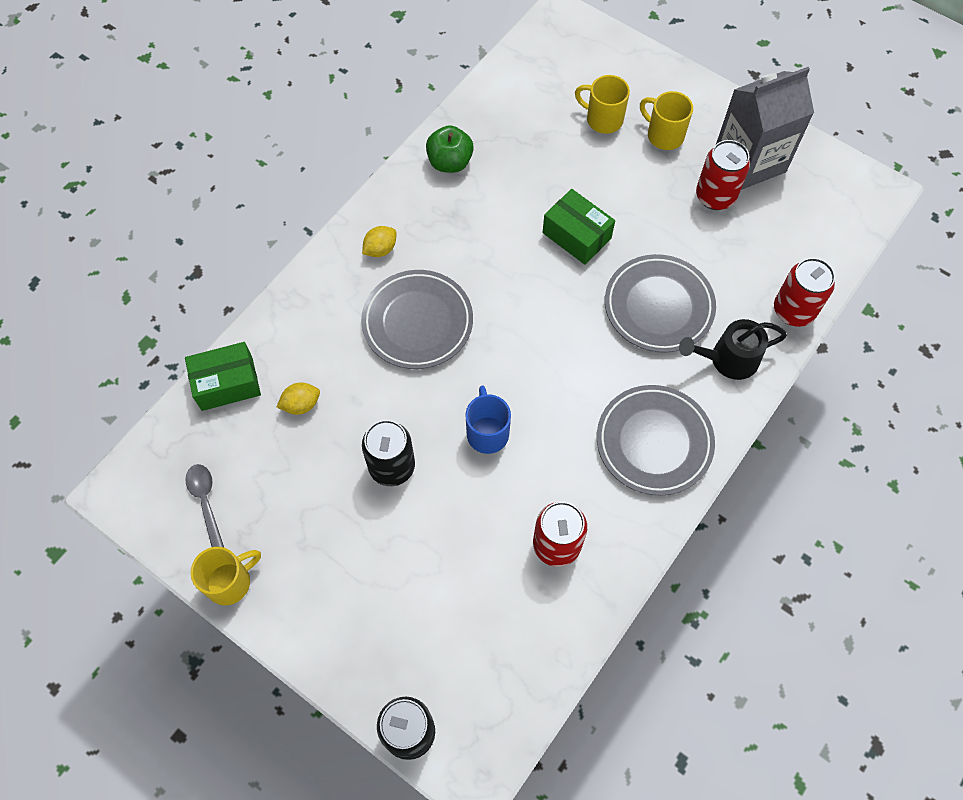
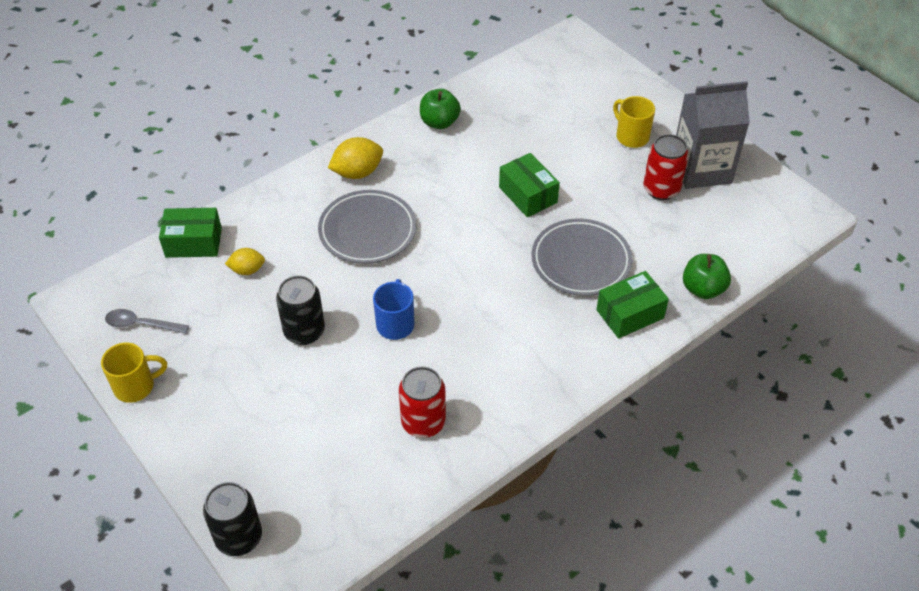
camera: 15 degrees right, 15 degrees down
grey spoon [185,464,224,547] -> grey spoon turned 75 degrees counterclockwise [105,309,189,334]
yellow lemon [362,226,396,257] -> yellow lemon [328,137,383,179], size x1.60
yellow mug [575,75,630,134] -> none
grey plate [597,385,715,496] -> none
black watering can [679,319,787,380] -> green box [597,271,669,338]
red can [774,258,835,327] -> green apple [683,254,731,299]

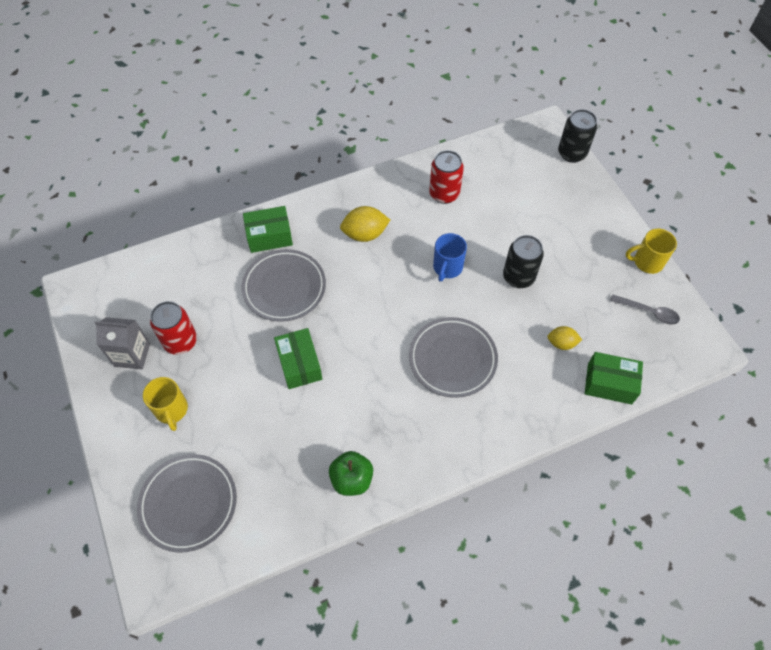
camera: 165 degrees left, 10 degrees up
yellow lemon [328,137,383,179] -> yellow lemon moved to [340,206,390,242]
grey carton [676,81,750,189] -> grey carton [95,317,150,369], size x0.64
green apple [683,254,731,299] -> none
none -> grey plate [137,454,237,552]

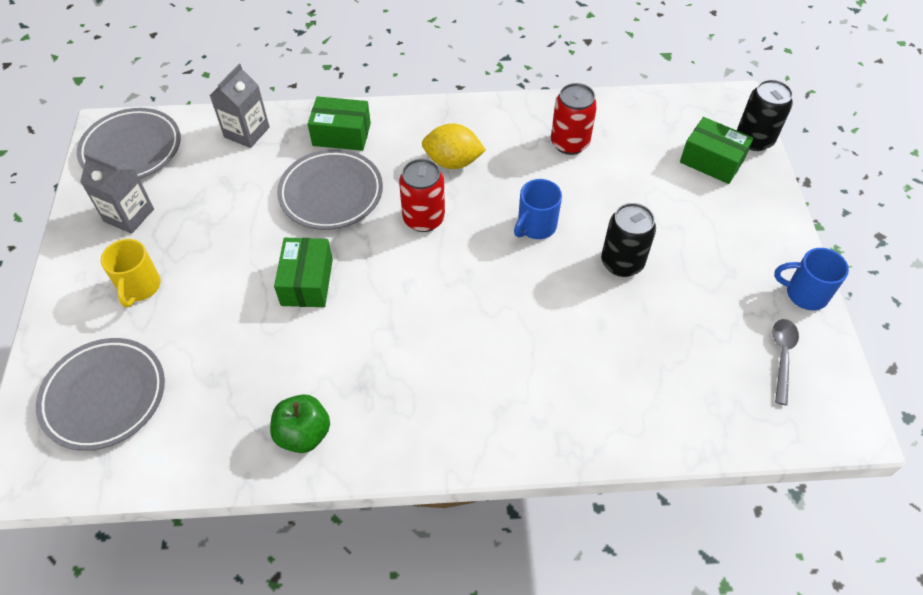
camera: 20 degrees right, 5 degrees down
red can [150,301,197,355] -> red can moved to [399,159,445,232]
grey plate [409,317,498,398] -> grey plate moved to [77,108,181,179]
yellow lemon [547,326,582,350] -> none
green box [585,352,643,404] -> green box moved to [680,117,753,184]
grey spoon [610,294,680,325] -> grey spoon turned 120 degrees counterclockwise [772,319,799,405]
yellow mug [626,229,677,274] -> blue mug [774,248,849,311]
none -> grey carton [210,64,270,148]

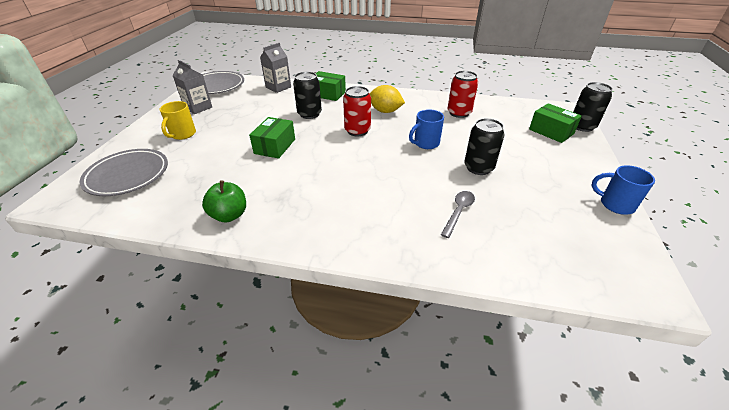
camera: 15 degrees right, 15 degrees down
grey plate [277,149,383,230] -> black can [293,72,322,119]
grey spoon [772,319,799,405] -> grey spoon moved to [441,191,475,238]

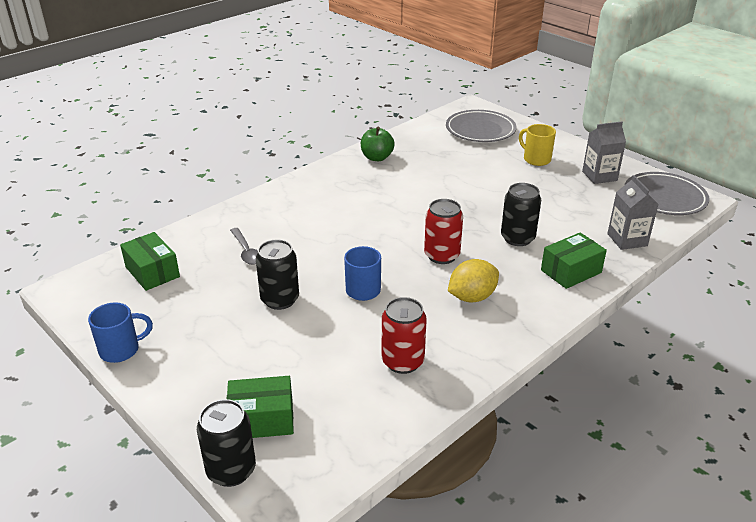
camera: 125 degrees right, 5 degrees down
green box [249,117,295,159] -> green box moved to [120,232,180,291]

